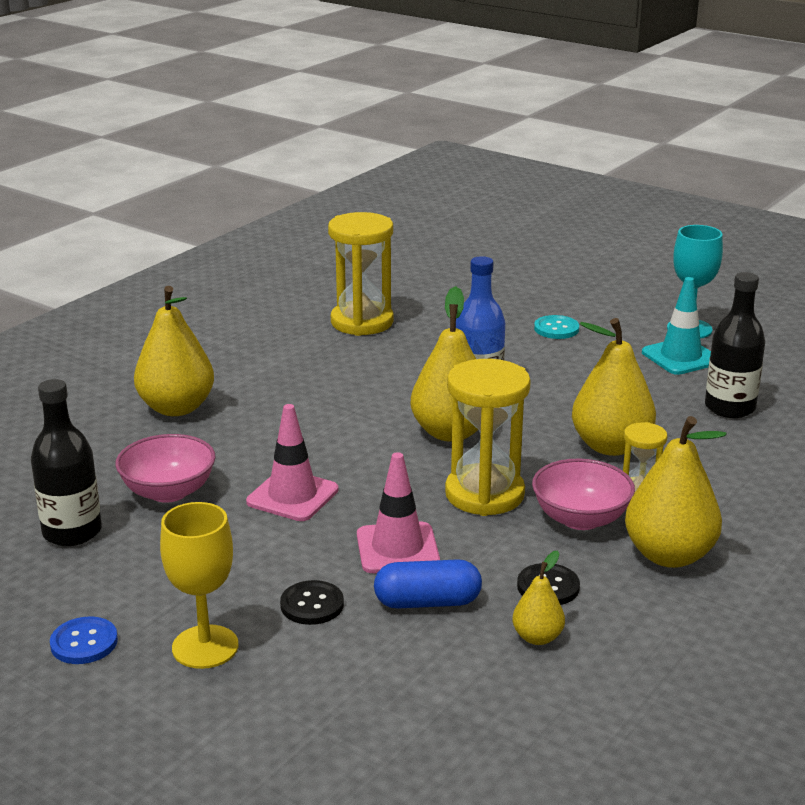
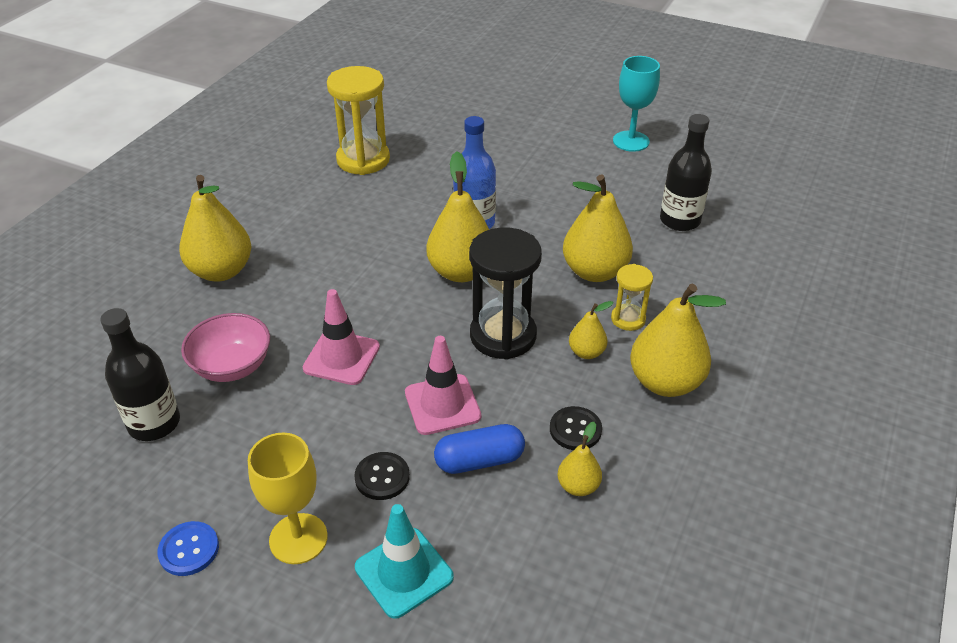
camera: 10 degrees left, 15 degrees up
yellow hourglass [445,359,531,516] -> black hourglass [469,227,542,360]
pink bowl [532,458,635,530] -> yellow pear [569,301,614,359]
turquoise button [534,315,579,339] -> none
turquoise traffic cone [642,277,711,375] -> turquoise traffic cone moved to [355,504,454,619]

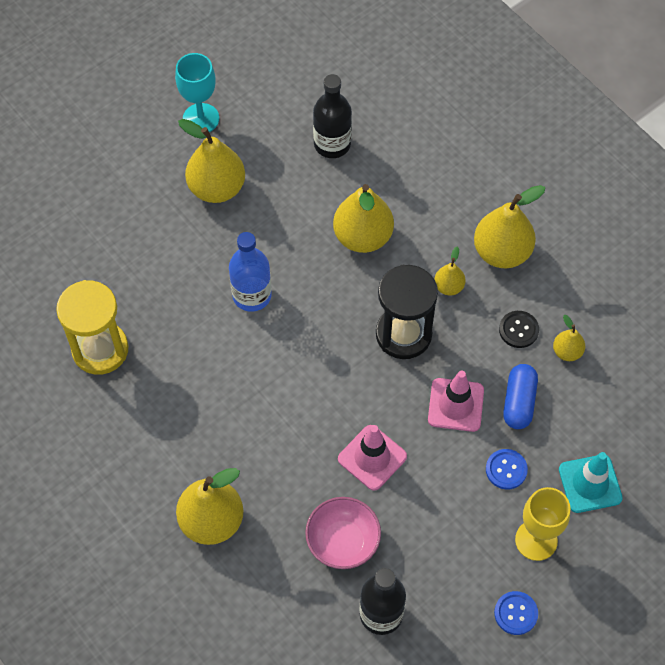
camera: 65 degrees left, 20 degrees up
black button [354,452,410,500] -> blue button [486,449,528,489]
yellow pear [426,152,489,282] -> yellow pear moved to [178,119,245,203]
yellow hourglass [611,264,653,331] -> none

